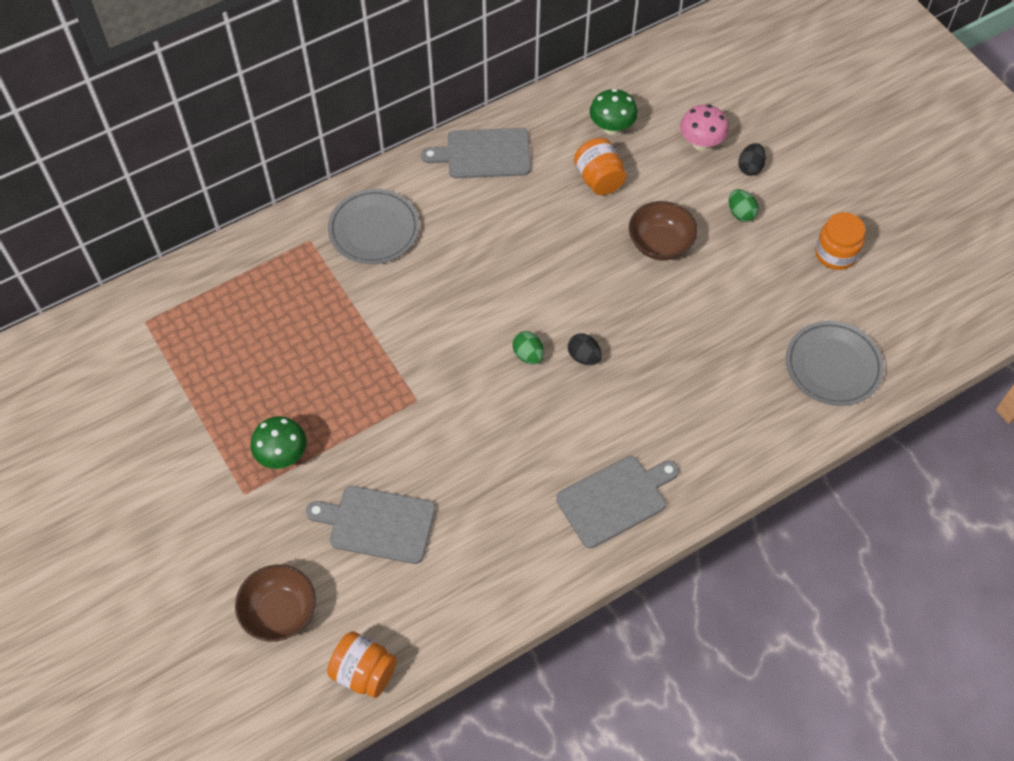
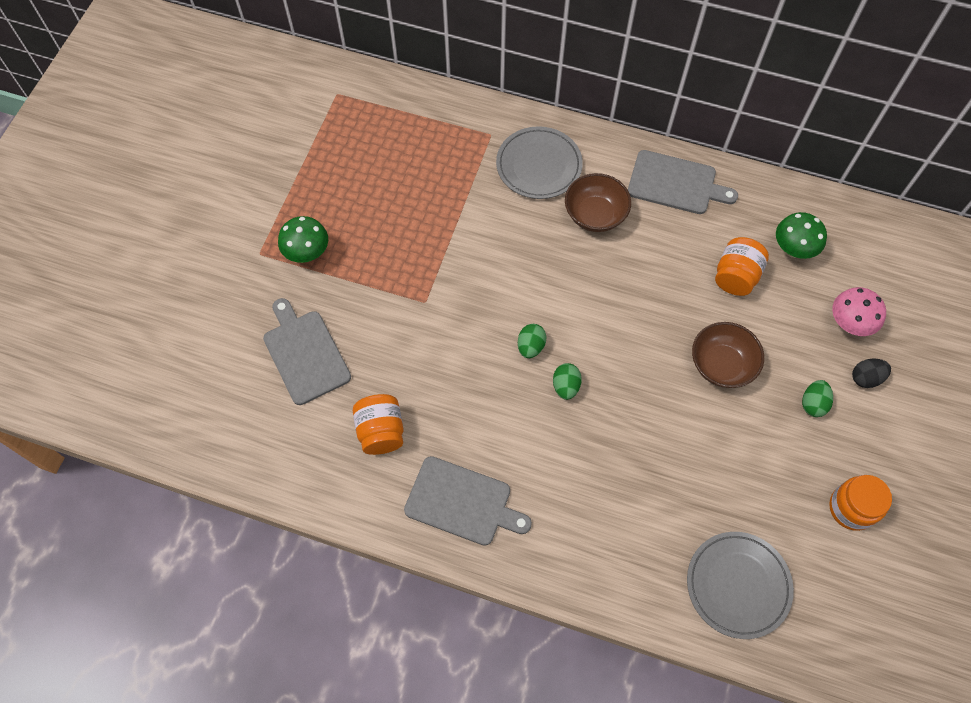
camera: 50 degrees right, 5 degrees up
brown bowl [235,565,316,642] -> brown bowl moved to [565,173,631,232]
orange jar [327,631,397,698] -> orange jar moved to [353,394,404,455]
grey cutting board [421,128,531,178] -> grey cutting board turned 150 degrees clockwise [628,150,738,214]
black egg [568,333,602,365] -> green egg [553,363,582,400]

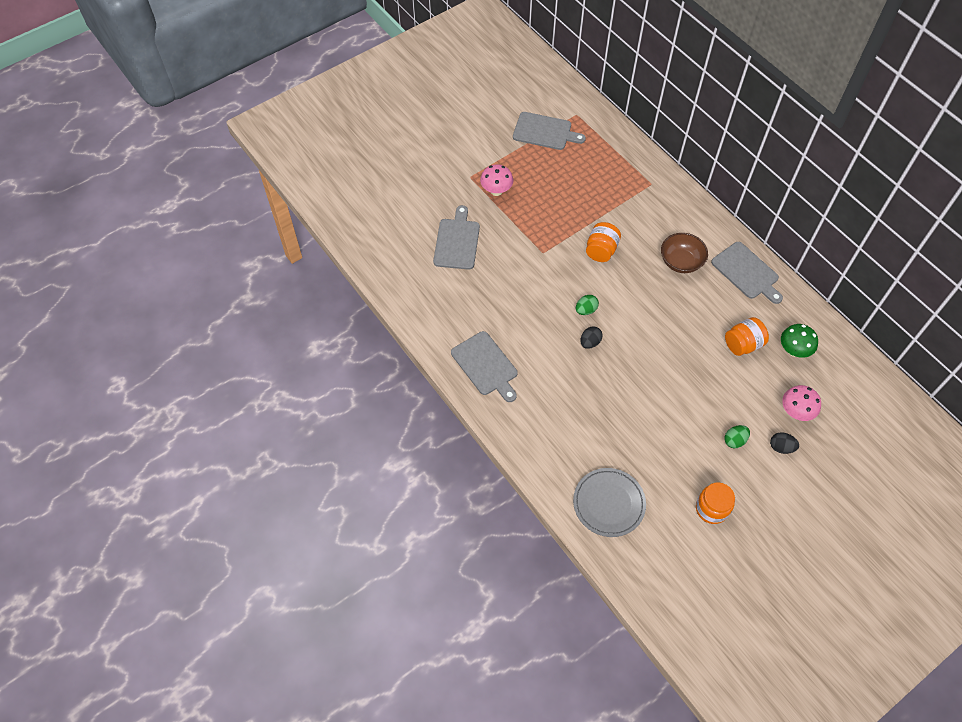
camera: 35 degrees right, 5 degrees down
green mushroom [278,216,328,263] -> pink mushroom [480,164,513,196]
orange jar [353,394,404,455] -> orange jar moved to [586,222,621,262]
grey plate [496,126,583,199] -> none
green egg [553,363,582,400] -> black egg [580,326,603,349]
brown bowl [692,322,764,388] -> none
none -> grey cutting board [513,112,586,150]

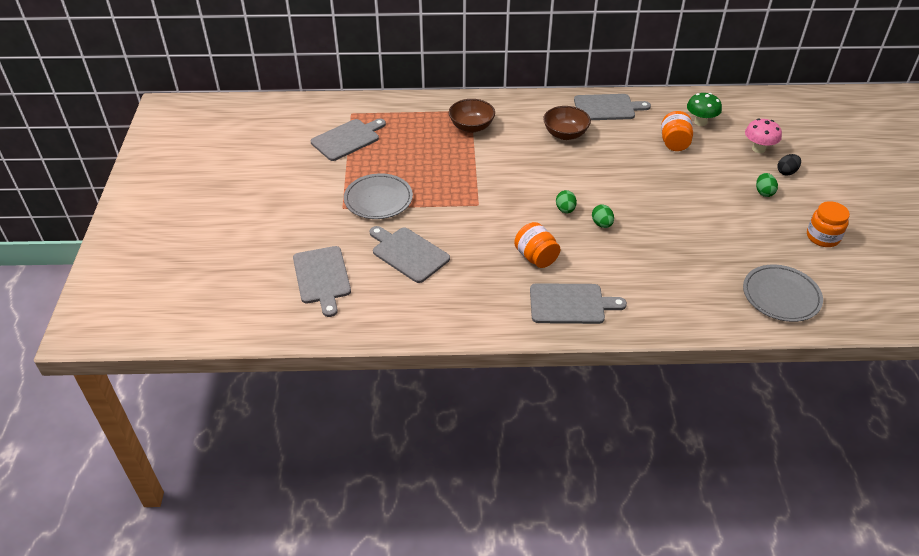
camera: 55 degrees left, 15 degrees down
pink mushroom [480,164,513,196] -> grey plate [344,173,413,219]
black egg [580,326,603,349] -> green egg [592,204,614,228]
orange jar [586,222,621,262] -> orange jar moved to [514,222,560,268]
none -> grey cutting board [293,246,351,317]
none -> brown bowl [449,99,495,133]

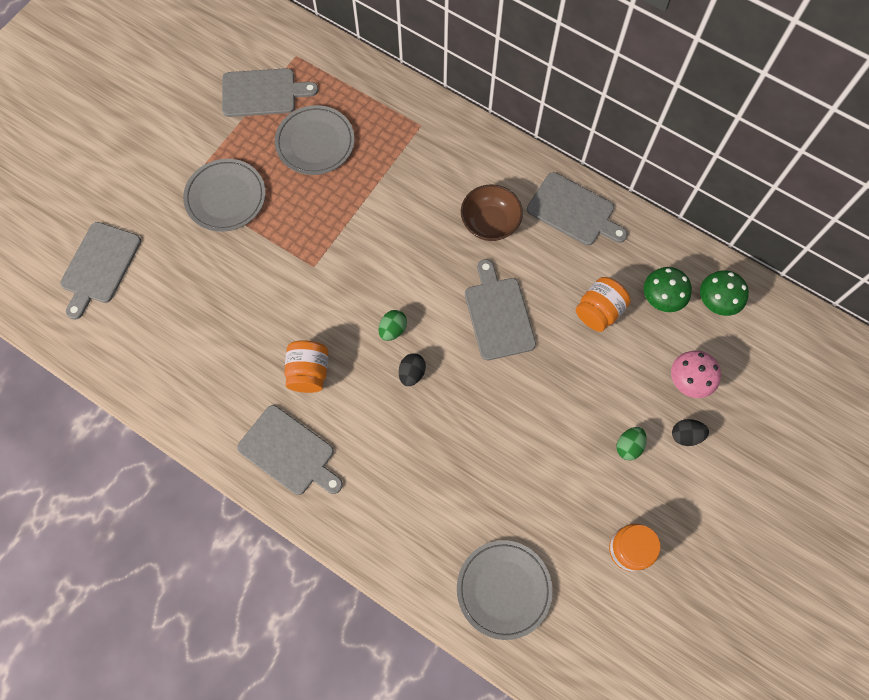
camera: 35 degrees right, 25 degrees up
grey cutting board [370,226,450,283] -> grey cutting board moved to [465,259,536,360]
brown bowl [449,99,495,133] -> none
green egg [592,204,614,228] -> black egg [399,353,426,386]
none -> grey plate [275,105,355,175]
none -> green mushroom [700,270,749,316]

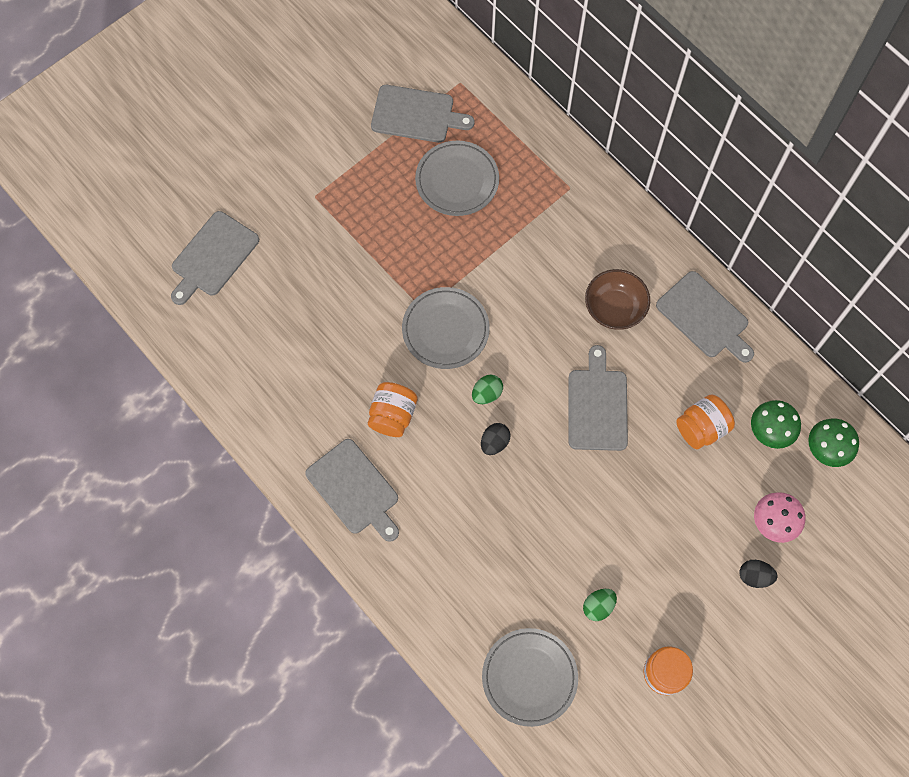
camera: 15 degrees right, 0 degrees up
grey plate [183,159,266,232] -> grey plate moved to [402,287,490,369]
green egg [616,427,647,460] -> green egg moved to [583,589,617,621]

